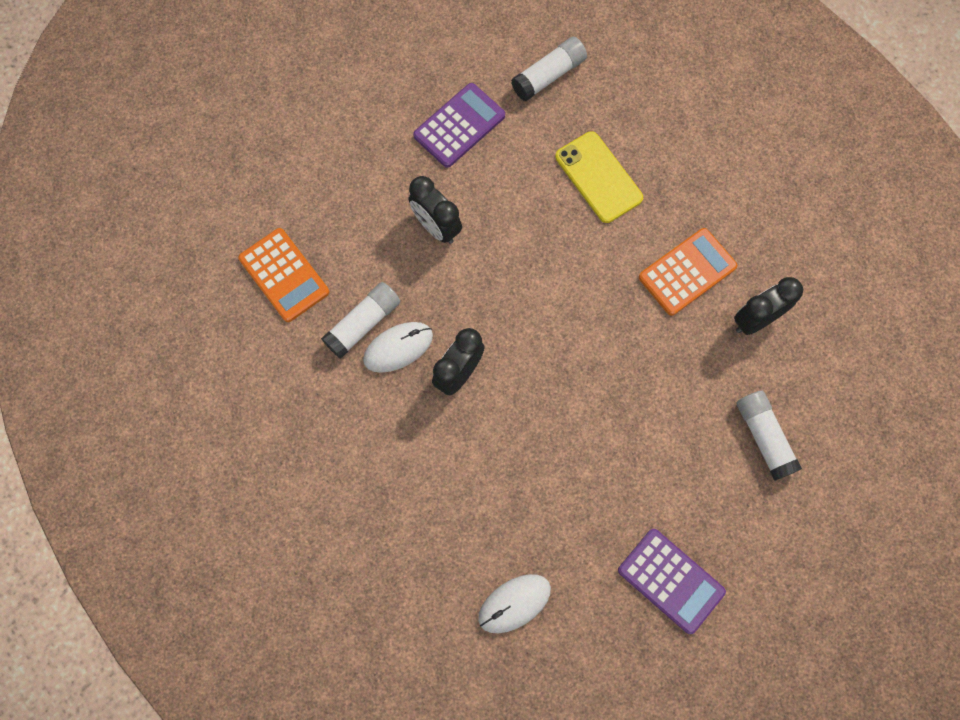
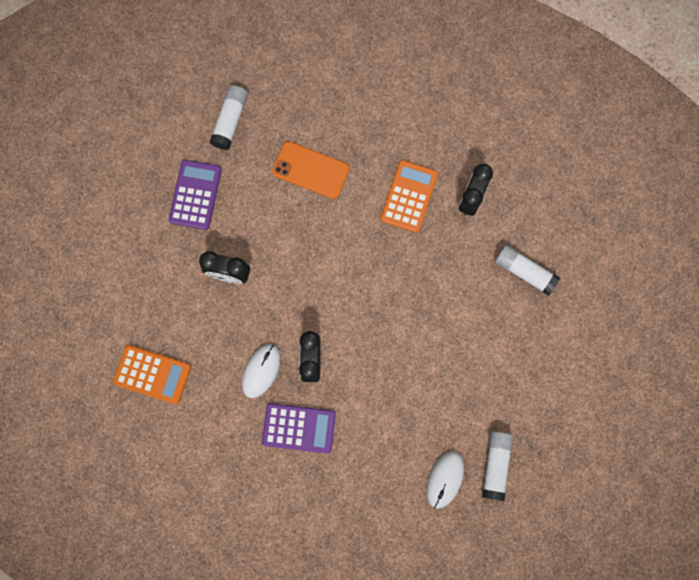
camera: 35 degrees left, 5 degrees up
white glue stick [321,282,401,359] -> white glue stick moved to [482,431,513,501]
yellow phone [555,131,643,223] -> orange phone [272,141,350,199]
purple calculator [618,529,726,634] -> purple calculator moved to [262,403,336,454]

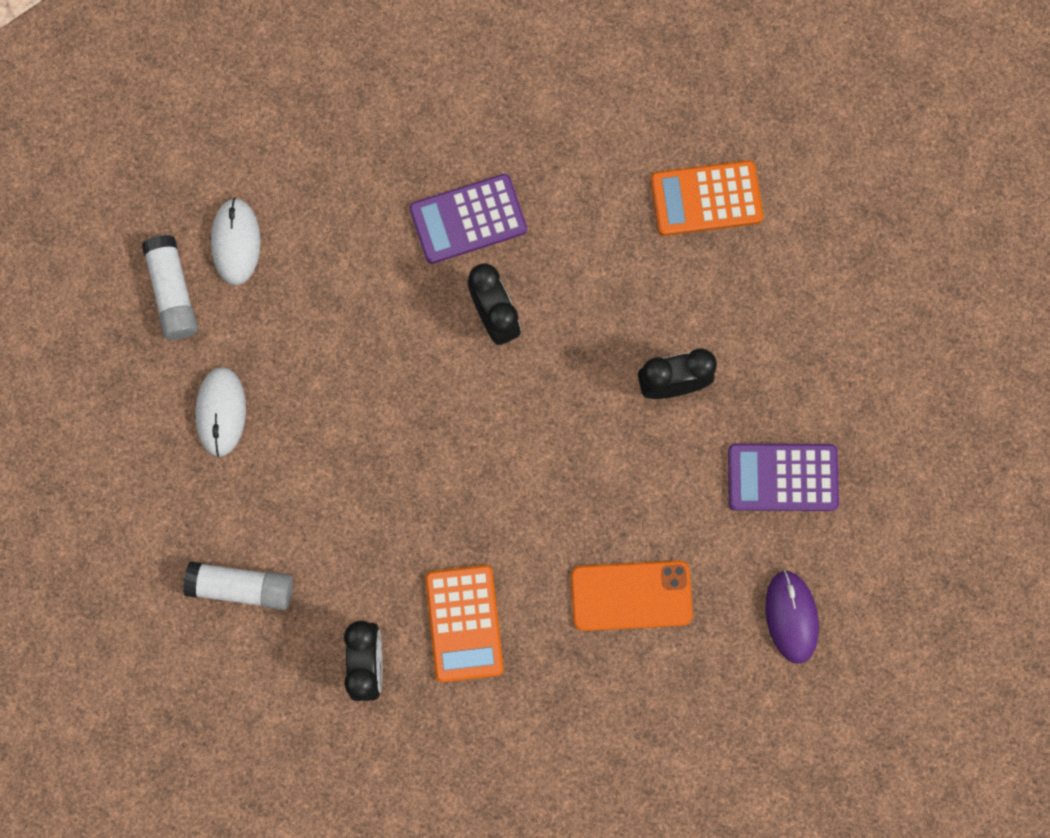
camera: 155 degrees right, 0 degrees up
purple calculator [169,160,222,230] -> purple calculator turned 105 degrees clockwise [728,444,839,511]
white glue stick [210,85,248,150] -> purple mouse [765,570,819,664]
white mouse [242,344,281,398] -> white mouse moved to [195,367,246,457]

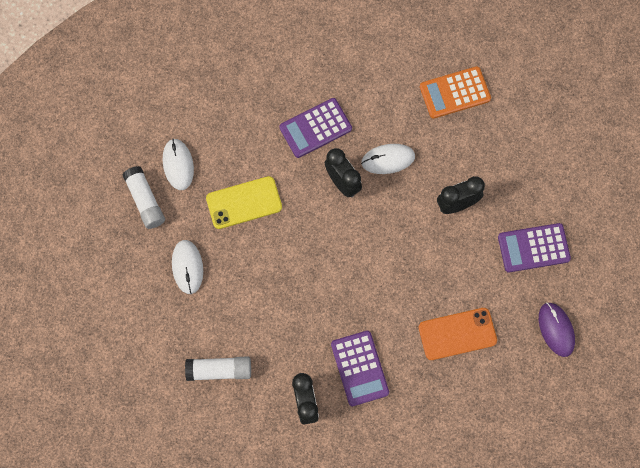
camera: 10 degrees left, 5 degrees down
orange calculator [425,565,504,682] -> purple calculator [331,331,389,406]
none -> yellow phone [206,176,282,229]
none -> white mouse [361,144,415,174]

